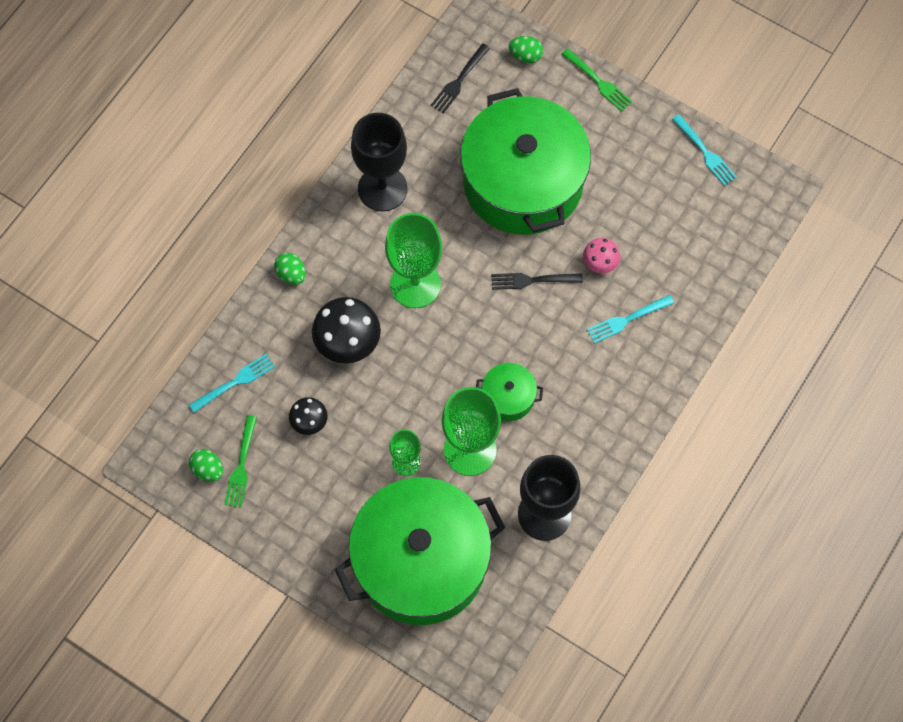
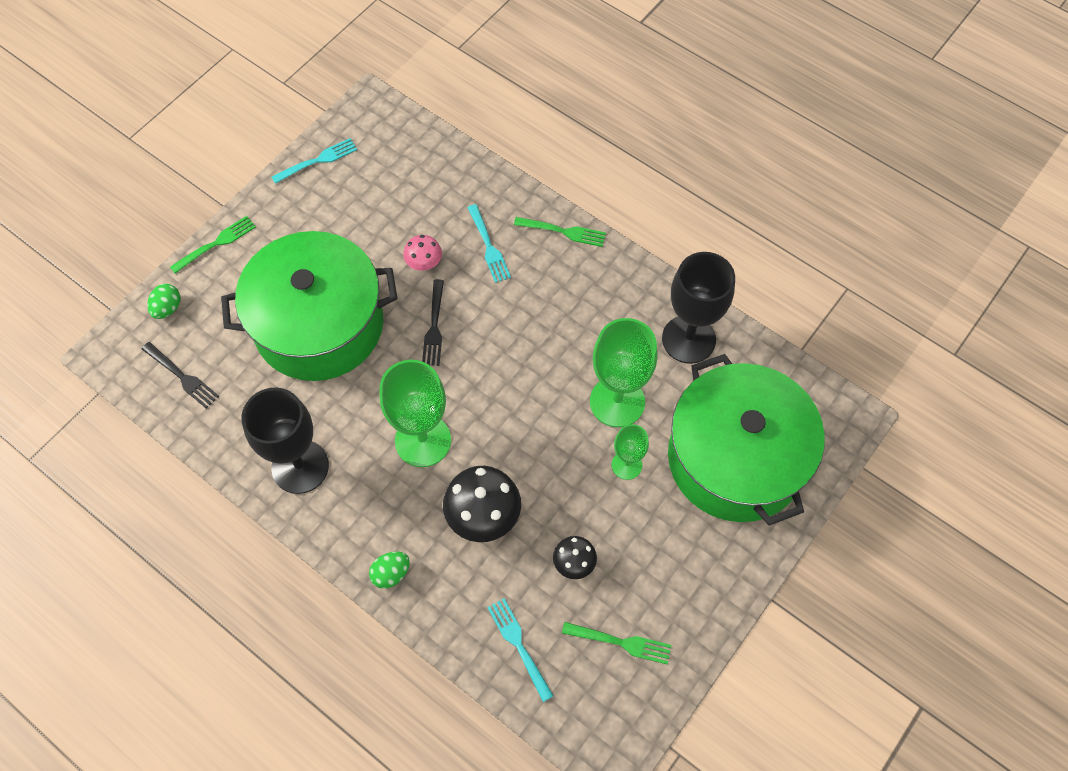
camera: 85 degrees left, 5 degrees down
green egg [189,449,223,482] -> none
green pot [476,363,543,421] -> none
none -> green fork [514,217,606,247]

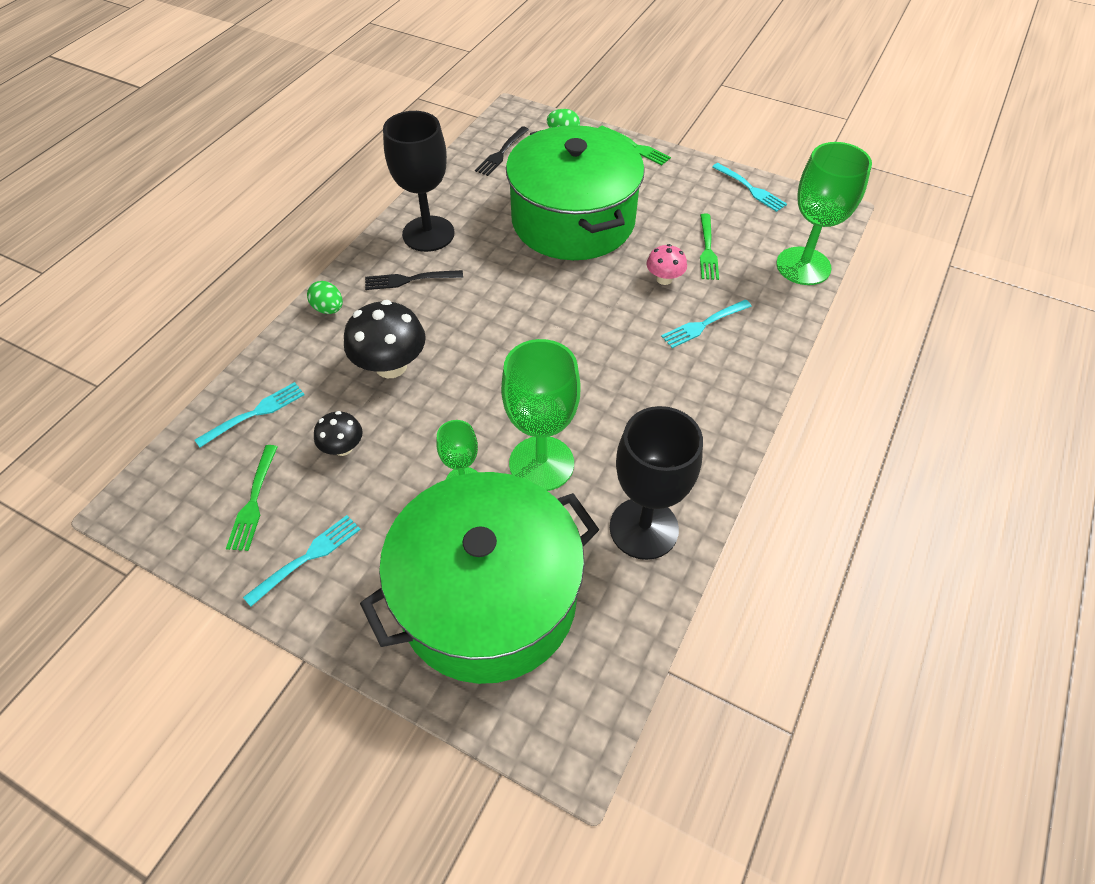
camera: 80 degrees right, 10 degrees down
green goblet [379,360,451,467] -> green goblet moved to [776,142,872,285]
black fork [422,279,444,366] -> black fork moved to [365,270,463,290]
green fork [514,217,606,247] -> green fork moved to [700,214,719,280]
none -> turquoise fork [243,515,361,607]

